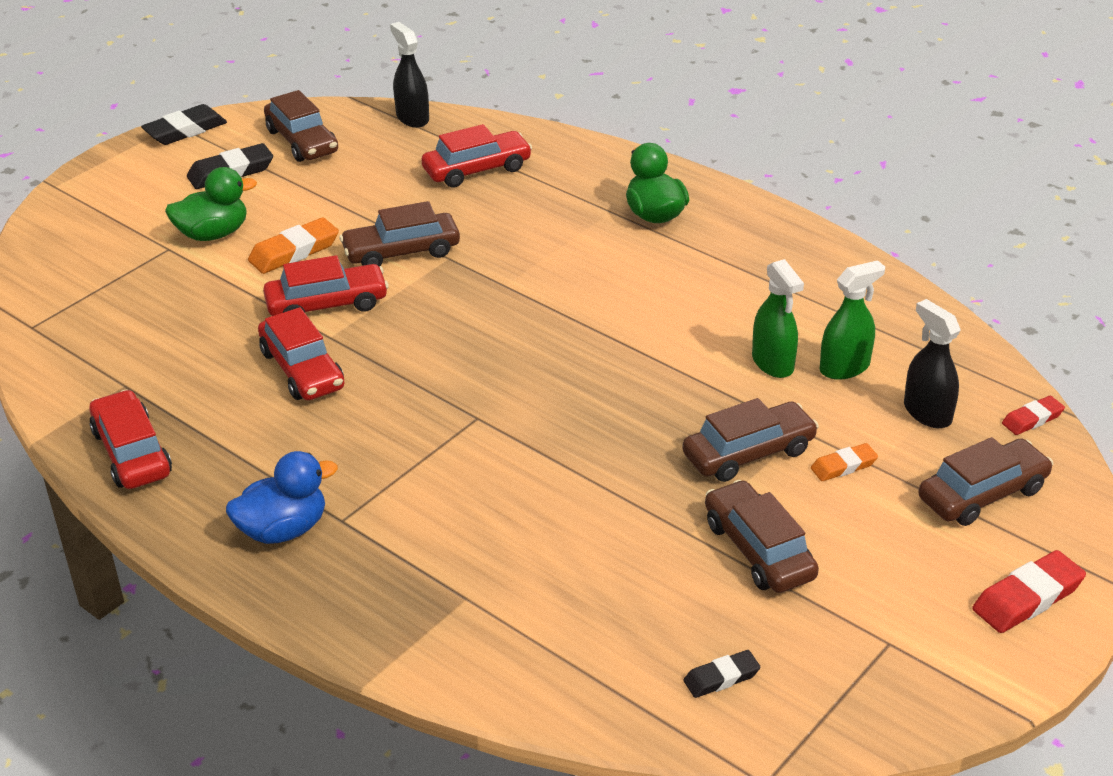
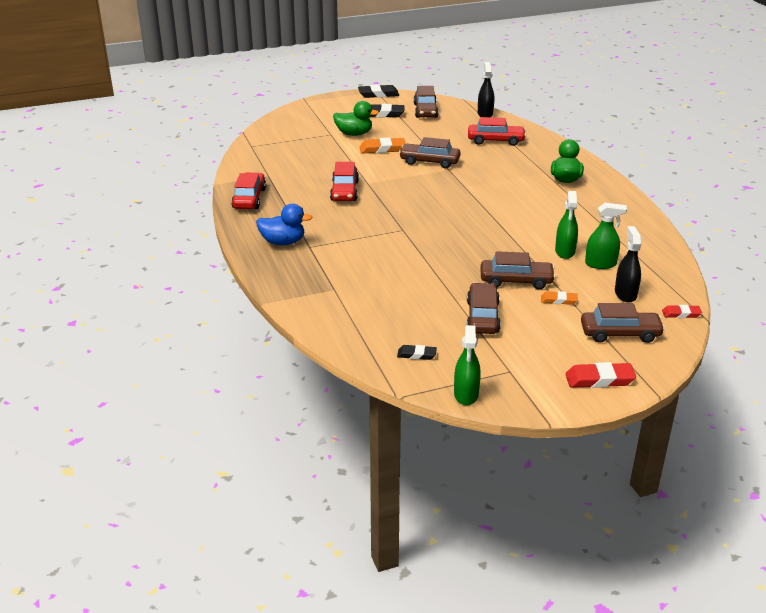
camera: 30 degrees right, 5 degrees down
red car [263,255,389,316] -> none
none -> green spray bottle [454,325,481,405]

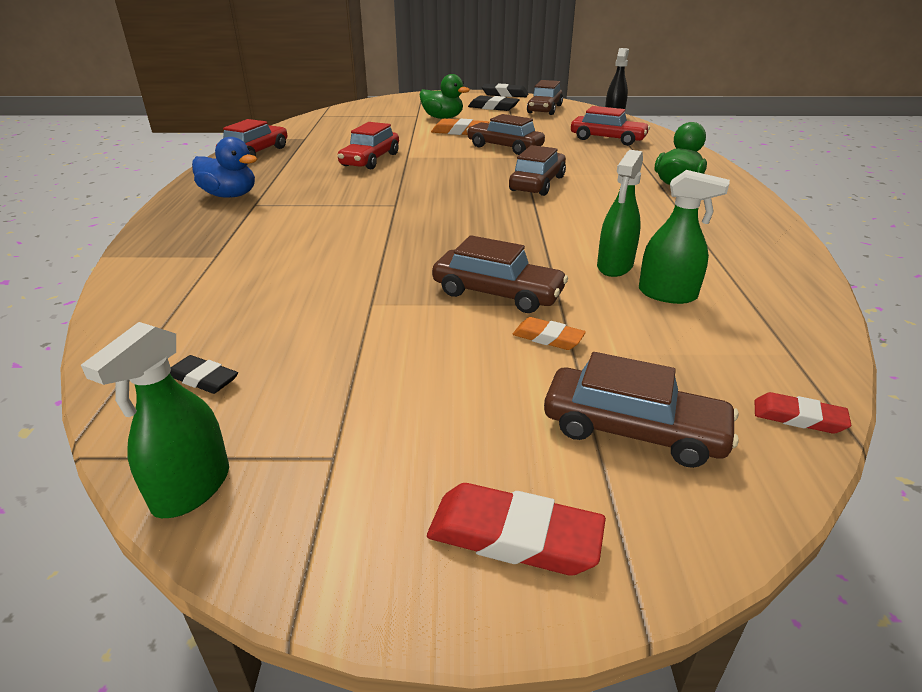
camera: 20 degrees right, 0 degrees up
brown car [466,283,501,334] -> brown car moved to [509,145,566,196]
black spray bottle [615,226,642,303] -> none

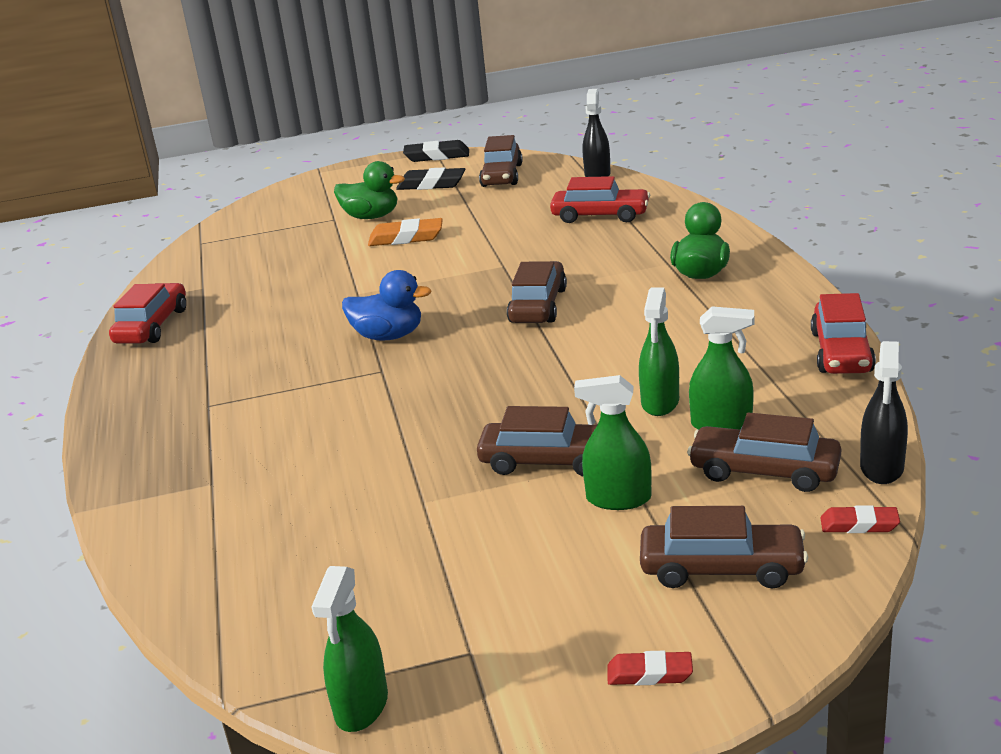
camera: 10 degrees left, 5 degrees down
black eraser [170,355,238,394] -> none
blue duck [192,137,257,198] -> blue duck moved to [342,270,431,341]
red car [338,122,399,169] -> red car moved to [811,293,876,374]
red eraser [427,483,606,575] -> red eraser [607,651,693,685], size x0.61
brown car [466,114,545,155] -> brown car moved to [687,412,841,492]
orange eraser [512,317,586,350] -> green spray bottle [574,375,652,510]
none -> black spray bottle [860,341,908,484]

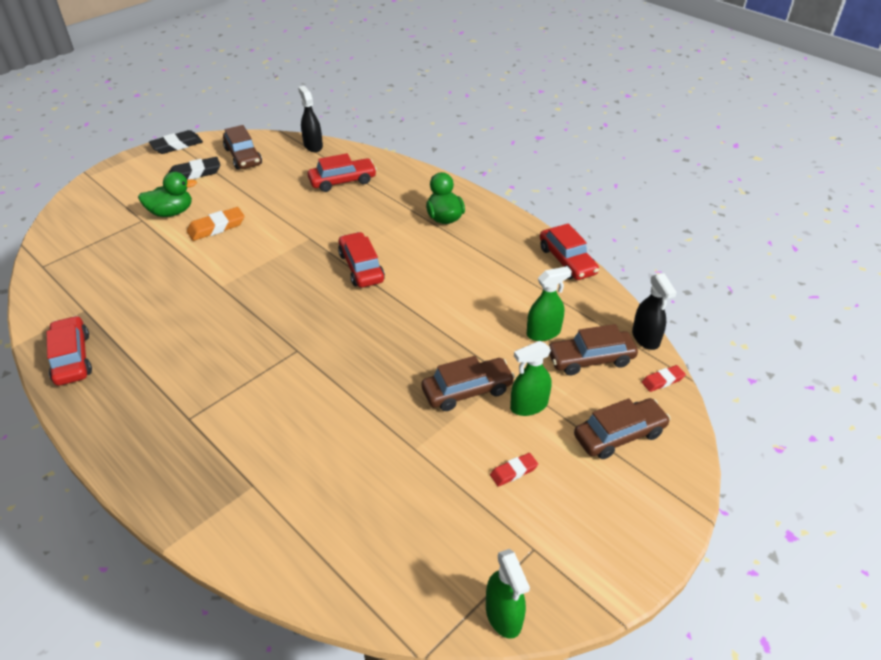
camera: 35 degrees left, 15 degrees up
blue duck [342,270,431,341] -> none
brown car [507,261,567,323] -> red car [338,232,385,288]
red eraser [607,651,693,685] -> red eraser moved to [490,453,538,487]
green spray bottle [639,287,679,416] -> none

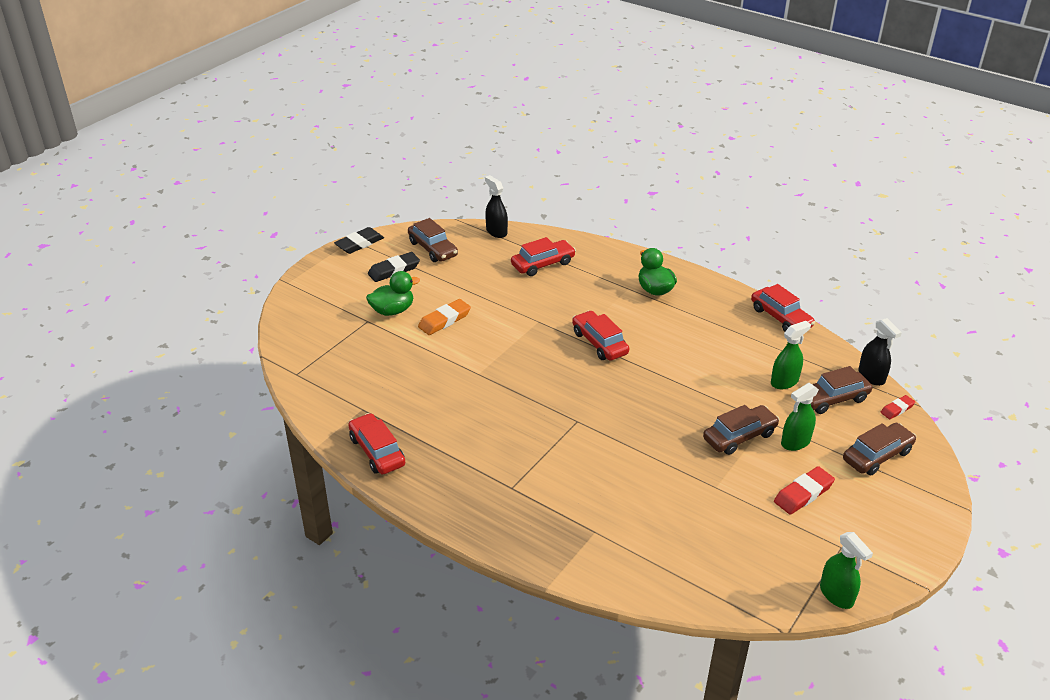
camera: 10 degrees left, 5 degrees down
red eraser [490,453,538,487] -> red eraser [774,466,835,515], size x1.64

